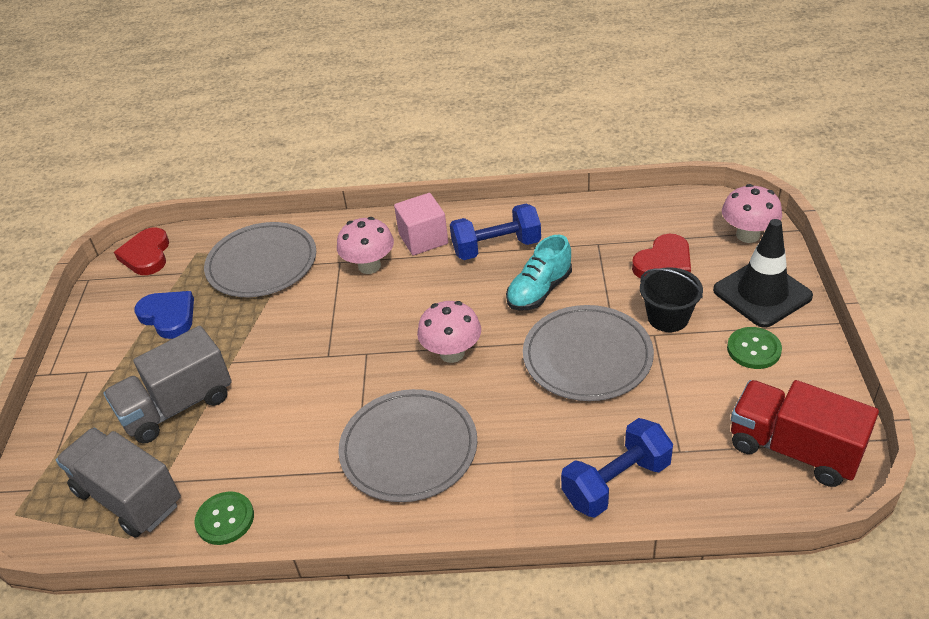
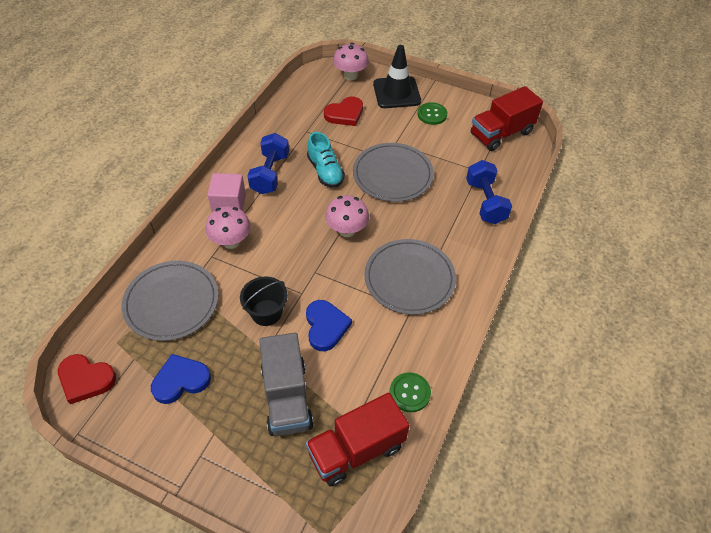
camera: 70 degrees left, 10 degrees up
grey truck [56,428,181,538] -> red truck [306,393,409,487]
red heart [632,234,691,278] -> red heart turned 75 degrees clockwise [324,97,363,126]
black bucket [640,267,703,332] -> black bucket moved to [240,277,288,326]
none -> blue heart [306,300,352,351]

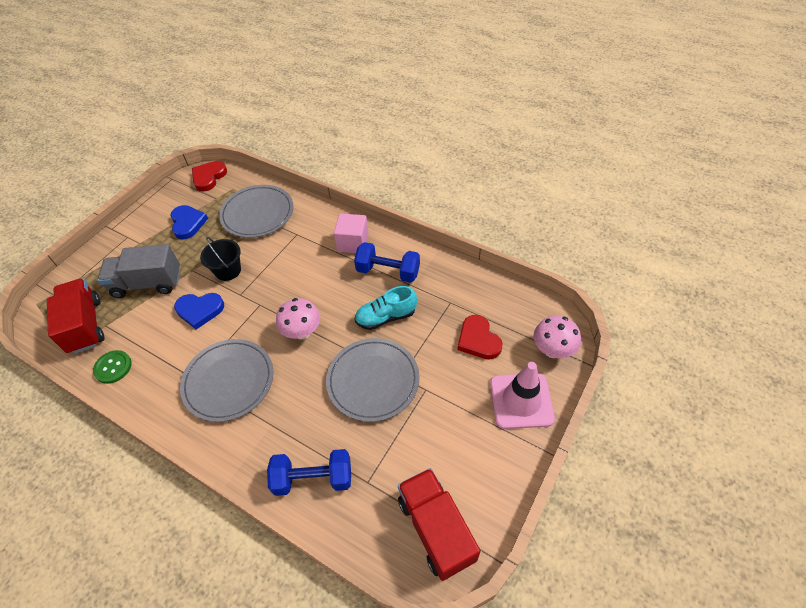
camera: 100 degrees right, 0 degrees up
pink mushroom [206,206,251,249] -> none
black traffic cone [373,45,421,108] -> pink traffic cone [490,362,555,429]
green button [417,102,447,125] -> none

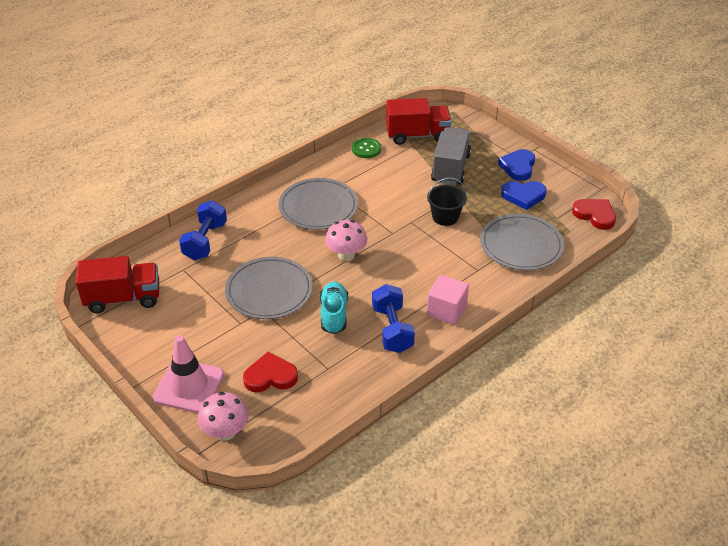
camera: 105 degrees right, 10 degrees down
blue heart [174,293,224,329] -> blue heart moved to [498,149,535,181]
blue dumbbell [354,242,420,283] -> blue dumbbell turned 45 degrees counterclockwise [372,284,415,353]

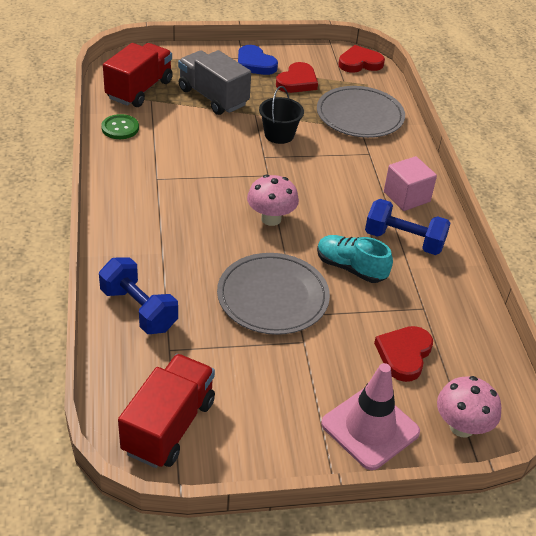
camera: 60 degrees left, 0 degrees up
grey plate [278,178,358,230] -> none
blue heart [501,181,547,210] -> red heart [276,62,318,93]

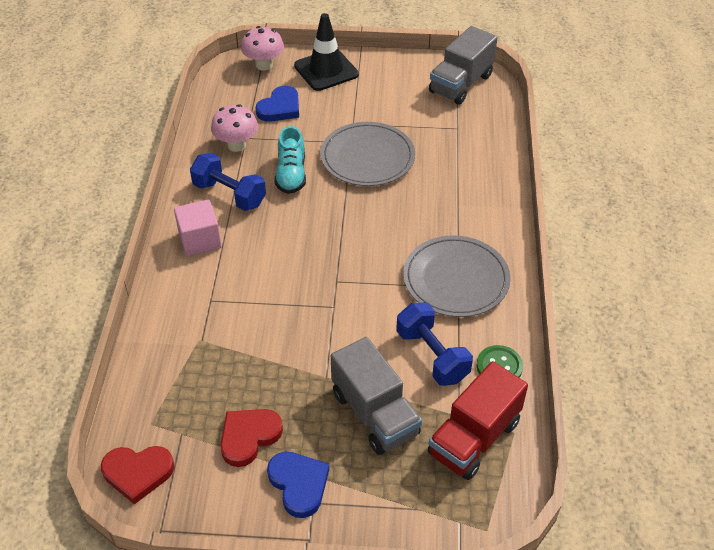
camera: 165 degrees left, 5 degrees up
blue dumbbell [99,257,178,334] -> blue dumbbell moved to [396,303,473,386]
red truck [118,354,215,468] -> grey truck [429,26,498,104]
pink mushroom [247,175,299,226] -> pink mushroom moved to [211,104,258,152]
black bucket [259,86,304,144] -> none
grey plate [317,86,405,138] -> grey plate moved to [403,235,510,317]
turquoise shoe [317,235,393,283] -> turquoise shoe turned 45 degrees clockwise [274,126,306,194]
pink traffic cone [321,363,420,470] -> black traffic cone [294,13,359,91]
red heart [374,326,433,382] -> blue heart [256,86,299,122]

